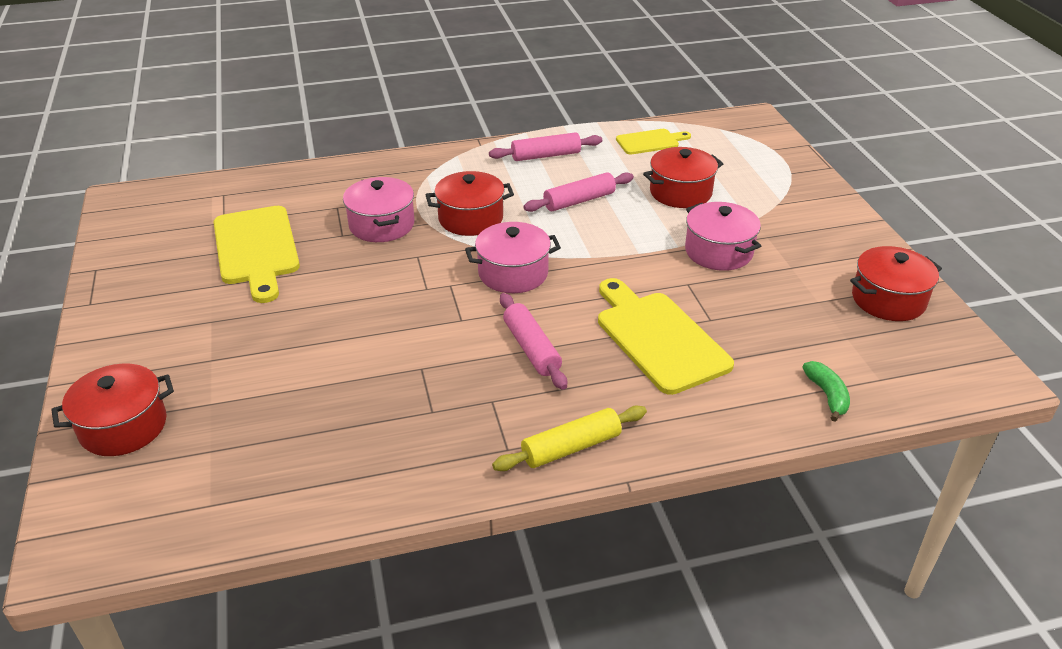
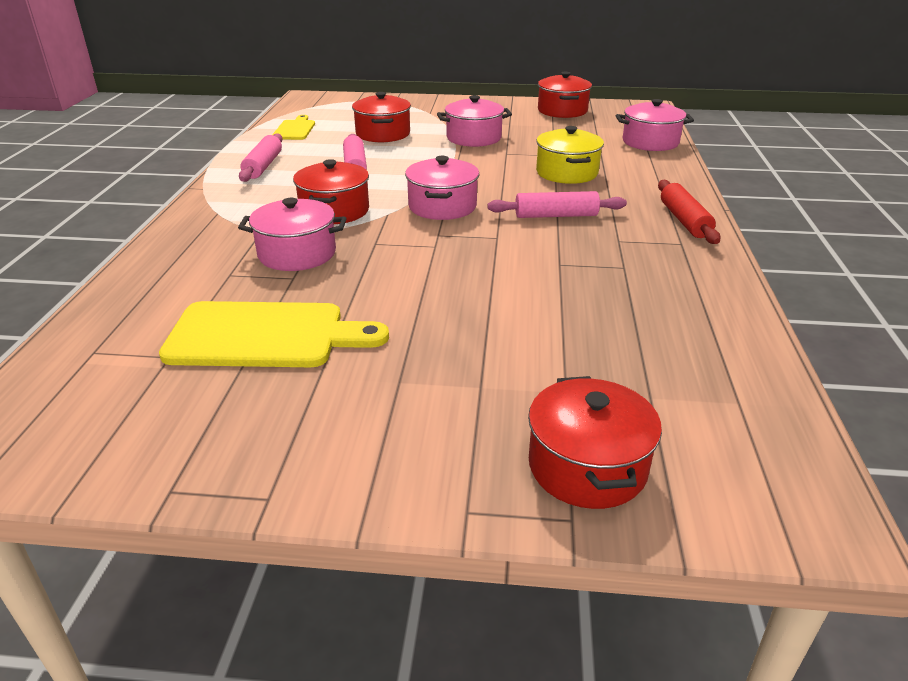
camera: 70 degrees left, 5 degrees down
yellow rolling pin [492,406,647,471] -> red rolling pin [658,180,721,244]
yellow cutting board [598,278,734,395] -> yellow pot [536,126,604,184]
green banana [802,361,850,422] -> pink pot [616,99,694,151]

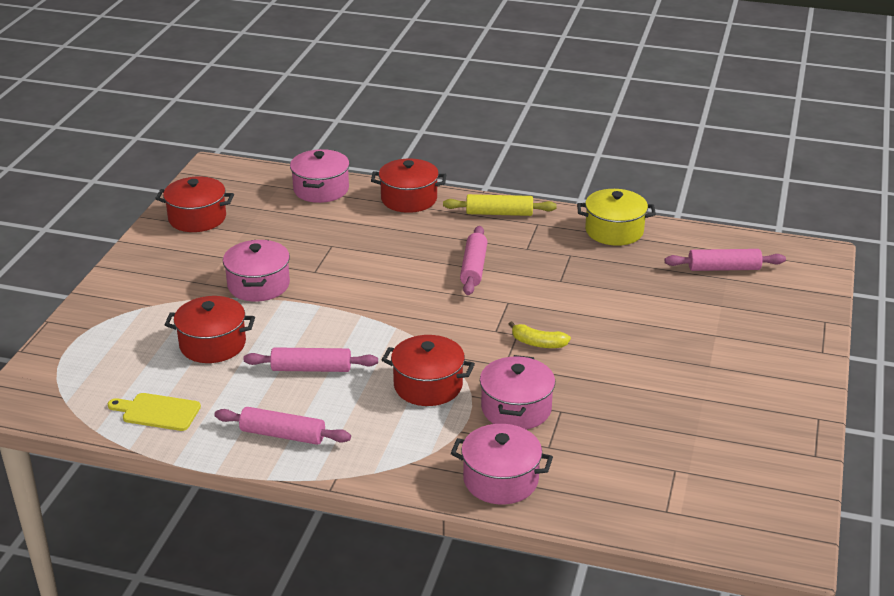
camera: 80 degrees left, 0 degrees up
yellow cutting board [159,301,389,367] -> none
pink pot [405,156,479,220] -> pink pot moved to [451,424,553,505]
red pot [528,376,662,509] -> red pot moved to [371,159,446,213]
yellow pot [536,126,604,184] -> yellow pot moved to [577,189,656,246]
red rolling pin [658,180,721,244] -> yellow rolling pin [443,194,557,216]
none -> yellow banana [509,321,571,348]
none -> pink rolling pin [665,249,786,271]

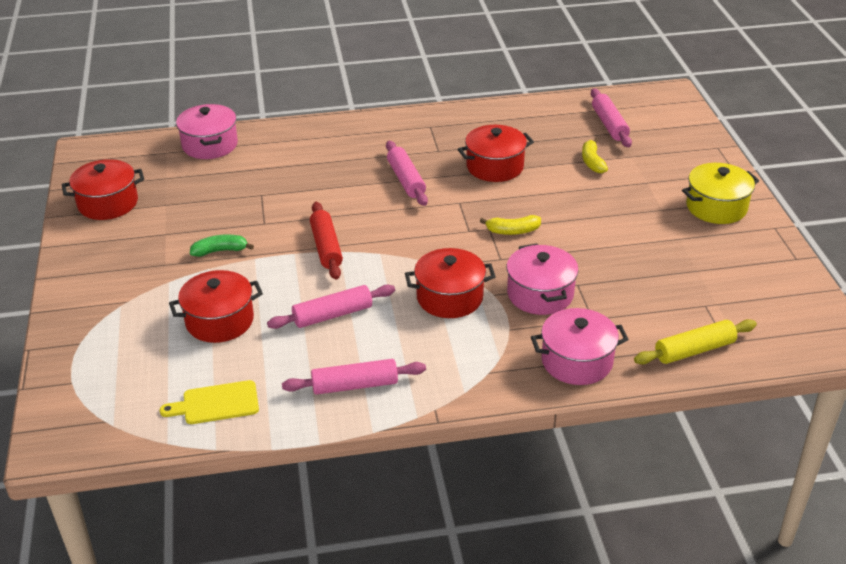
camera: 25 degrees left, 5 degrees up
pink pot [223,240,290,302] -> green banana [190,234,254,257]
red pot [371,159,446,213] -> red pot moved to [458,125,534,182]
yellow rolling pin [443,194,557,216] -> yellow rolling pin moved to [634,319,757,364]
yellow pot [577,189,656,246] -> yellow pot moved to [682,163,759,224]
pink rolling pin [665,249,786,271] -> pink rolling pin turned 75 degrees counterclockwise [591,88,632,147]
none -> red rolling pin [310,202,343,280]
none -> yellow banana [582,138,608,173]

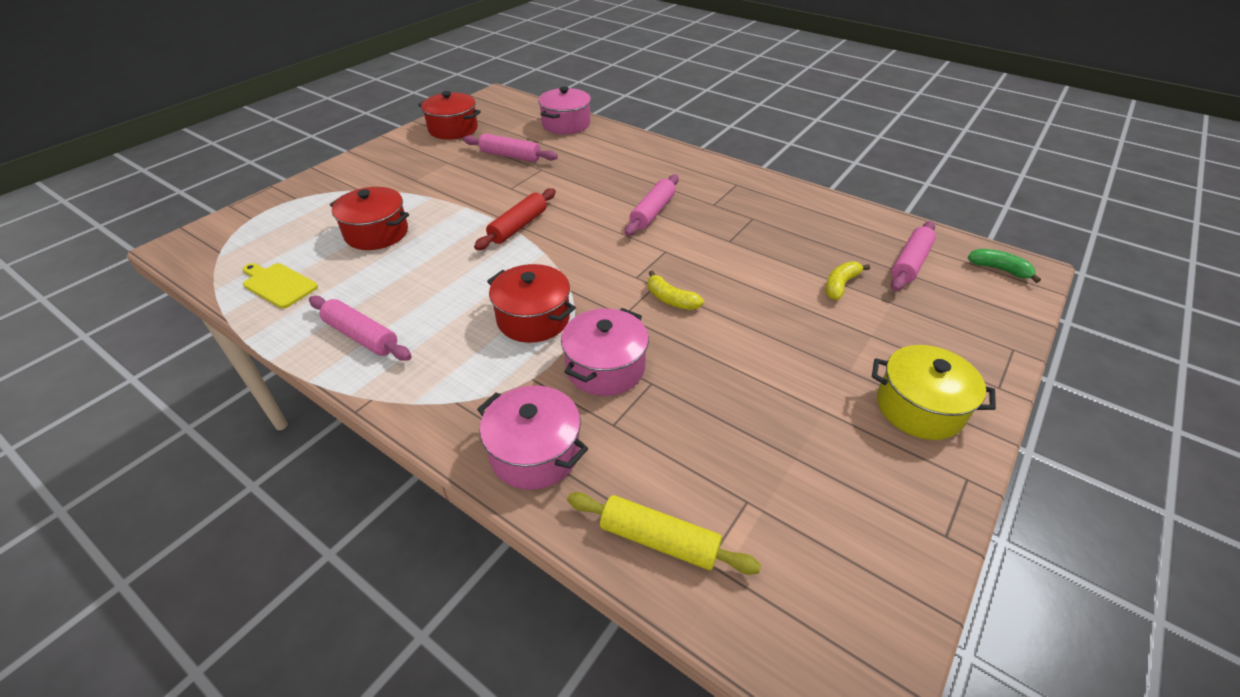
camera: 45 degrees right, 5 degrees up
green banana [190,234,254,257] -> green banana moved to [968,249,1041,283]
pink rolling pin [267,285,395,329] -> pink rolling pin moved to [463,133,558,162]
red pot [458,125,534,182] -> none

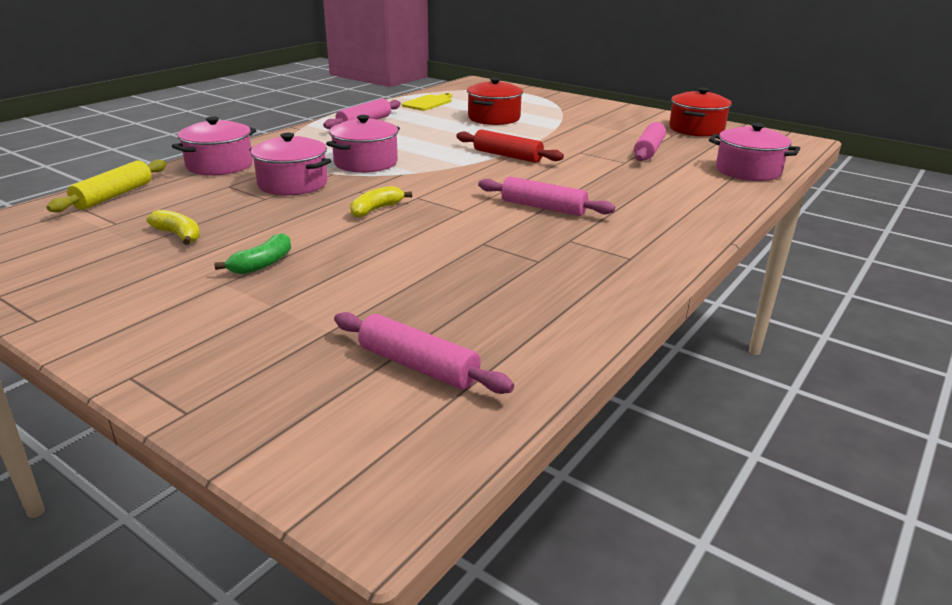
camera: 90 degrees right, 15 degrees down
red pot [487,264,576,343] -> pink pot [326,115,400,173]
yellow banana [825,261,870,300] -> yellow banana moved to [146,210,200,245]
yellow pot [872,345,996,440] -> none
green banana [968,249,1041,283] -> green banana moved to [214,233,291,274]

